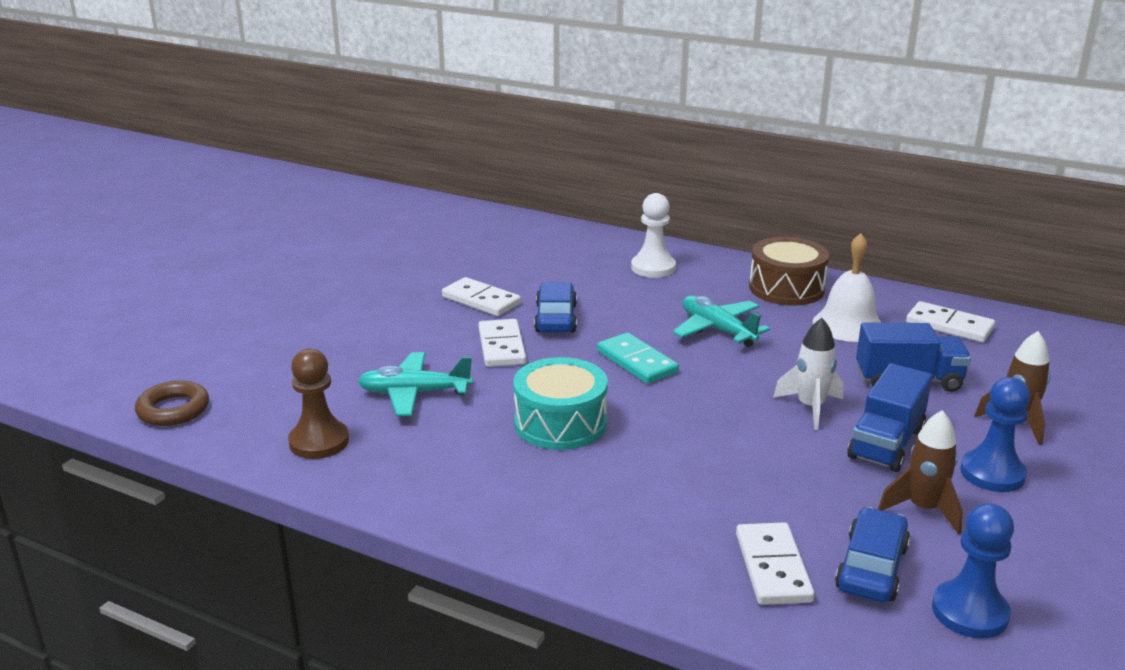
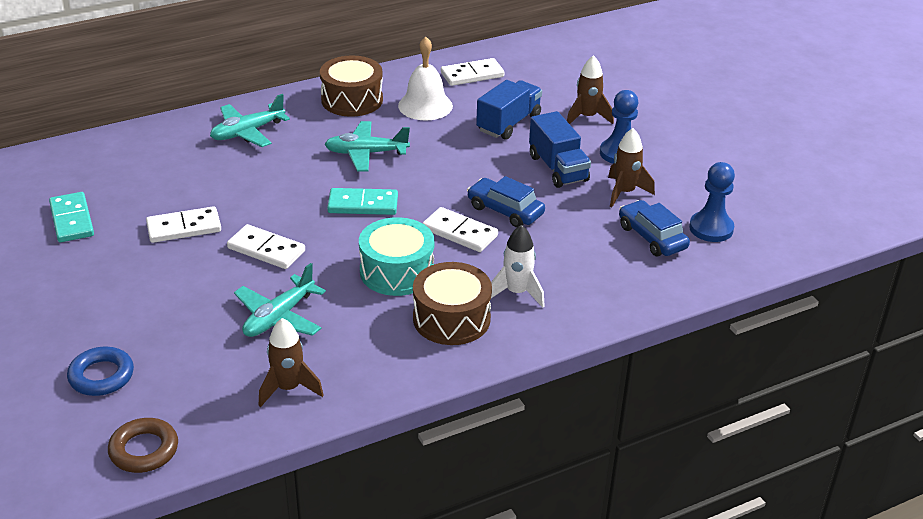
camera: 55 degrees left, 10 degrees up
brown pawn [288,349,349,459] -> brown rocket [259,318,323,407]
blue car [534,282,577,332] -> blue car moved to [467,176,545,227]
white pawn [631,193,676,278] -> turquoise plane [210,94,290,147]
white domino [736,522,815,605] -> white domino moved to [422,207,498,252]
white rocket [773,318,843,430] -> white rocket moved to [491,225,545,308]
none -> turquoise domino [49,192,94,242]
none -> blue ring [67,347,134,396]
none -> brown drum [413,262,492,345]

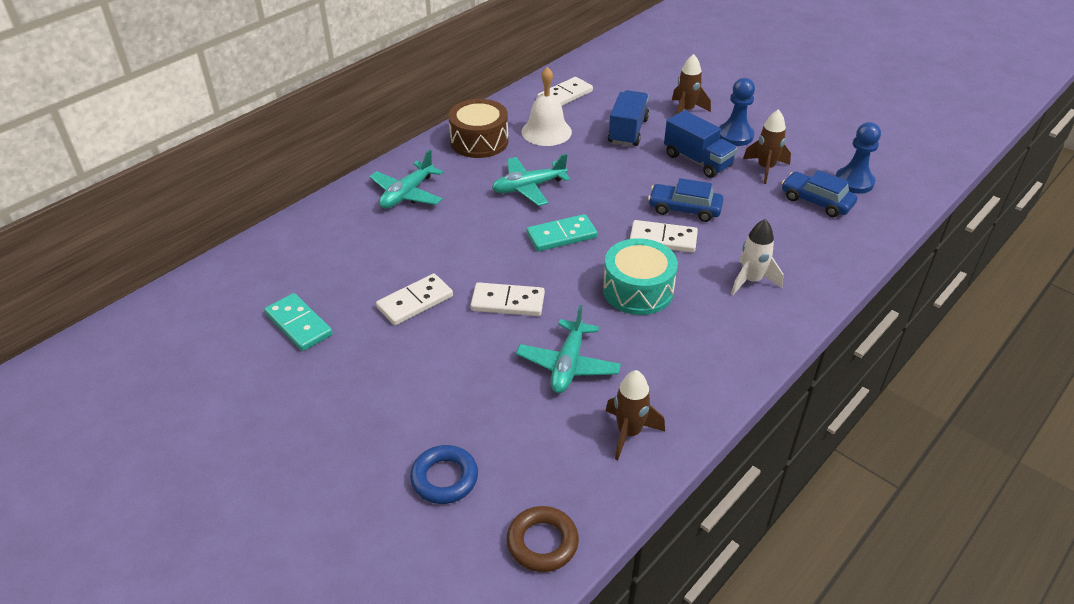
camera: 20 degrees left, 5 degrees up
brown drum [413,262,492,345] -> none

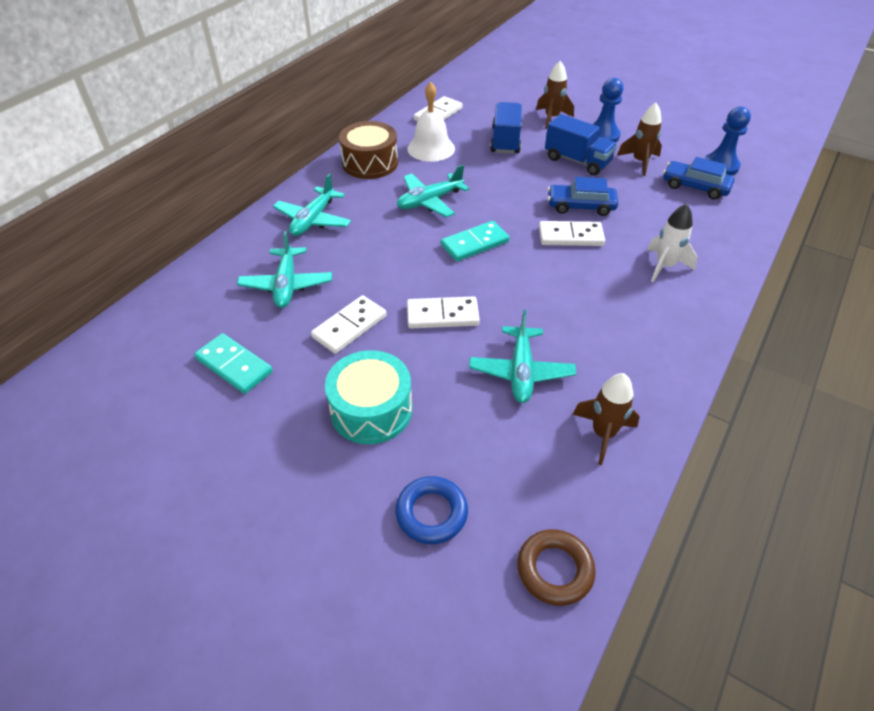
camera: 10 degrees left, 5 degrees up
turquoise drum [603,238,678,315] -> turquoise drum moved to [325,350,412,444]
none -> turquoise plane [237,231,332,308]

